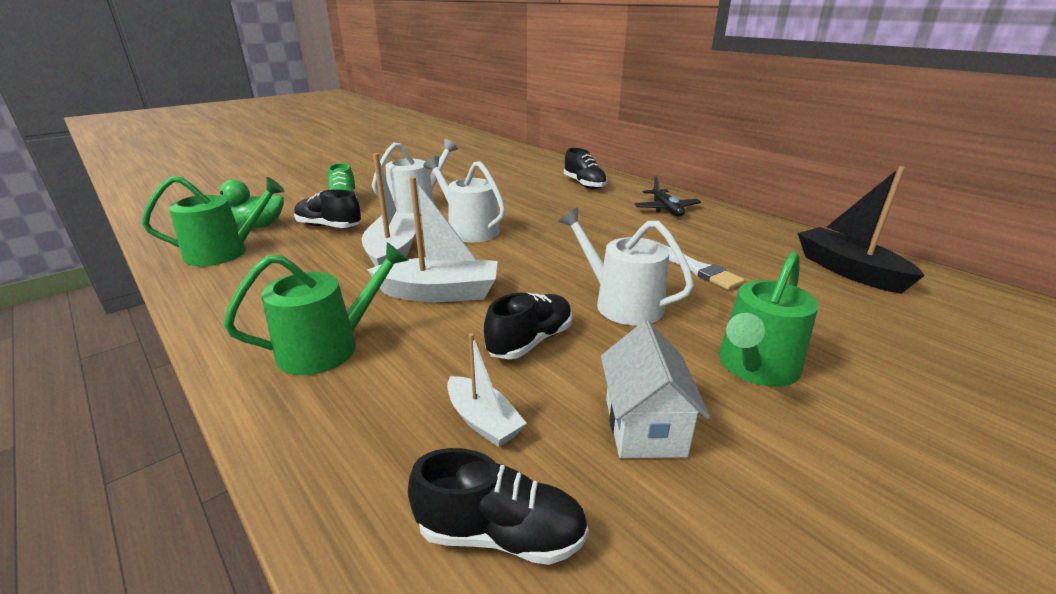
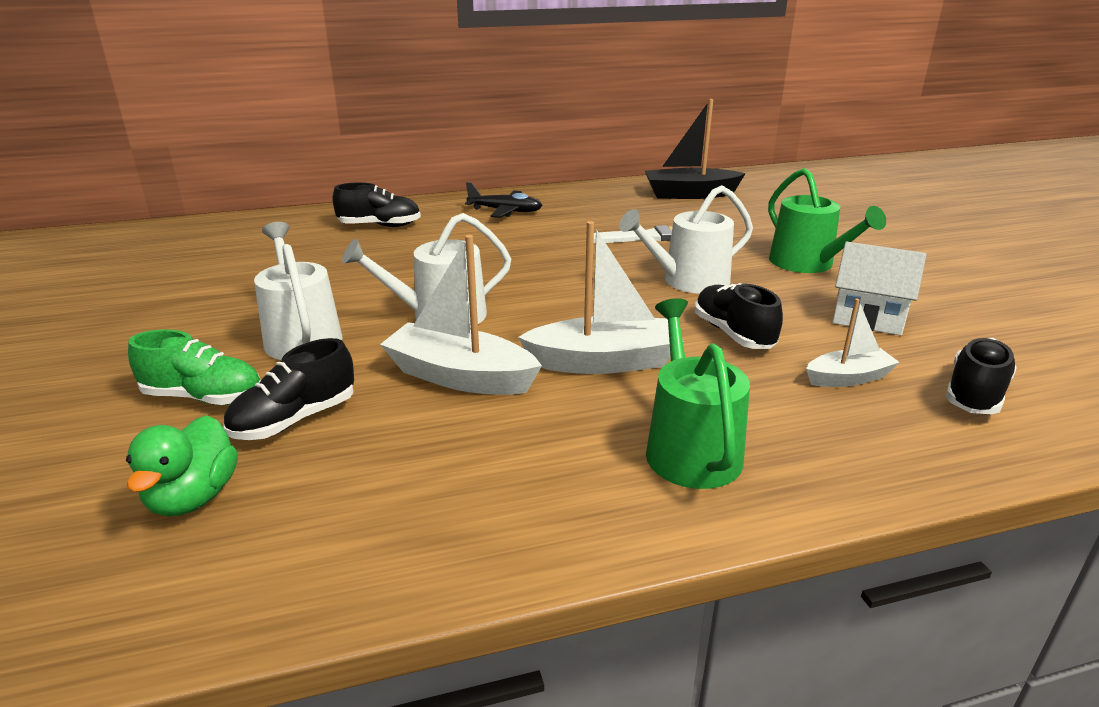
camera: 65 degrees left, 0 degrees up
green watering can [142,176,285,266] -> none
white boat [367,177,498,302] -> white boat turned 60 degrees clockwise [518,221,684,374]

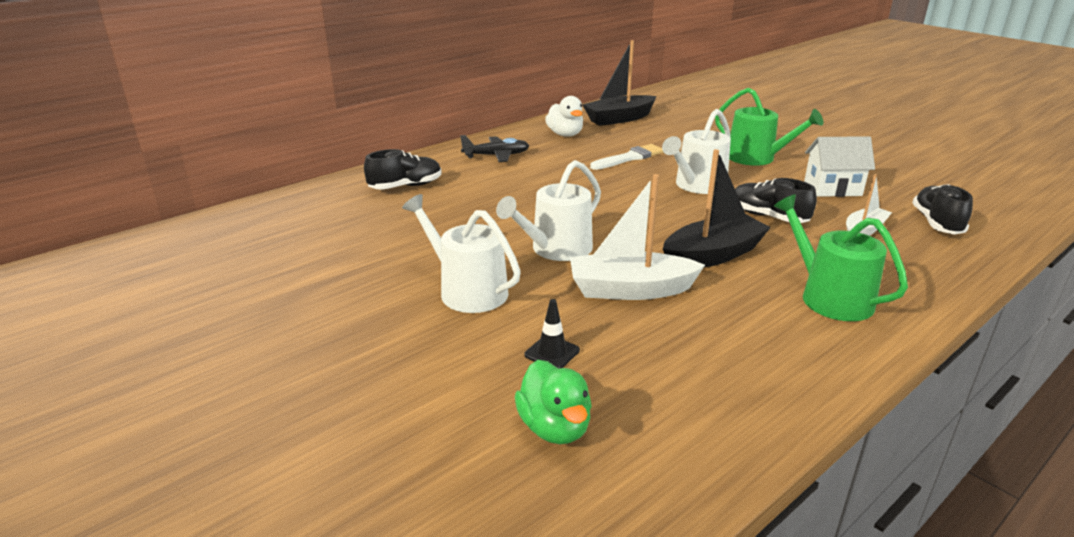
camera: 25 degrees left, 0 degrees up
green shoe [128,329,261,405] -> none
black shoe [223,338,354,440] -> black traffic cone [525,299,580,369]
white boat [518,221,684,374] -> black boat [663,149,771,268]
none -> white duck [545,96,583,137]

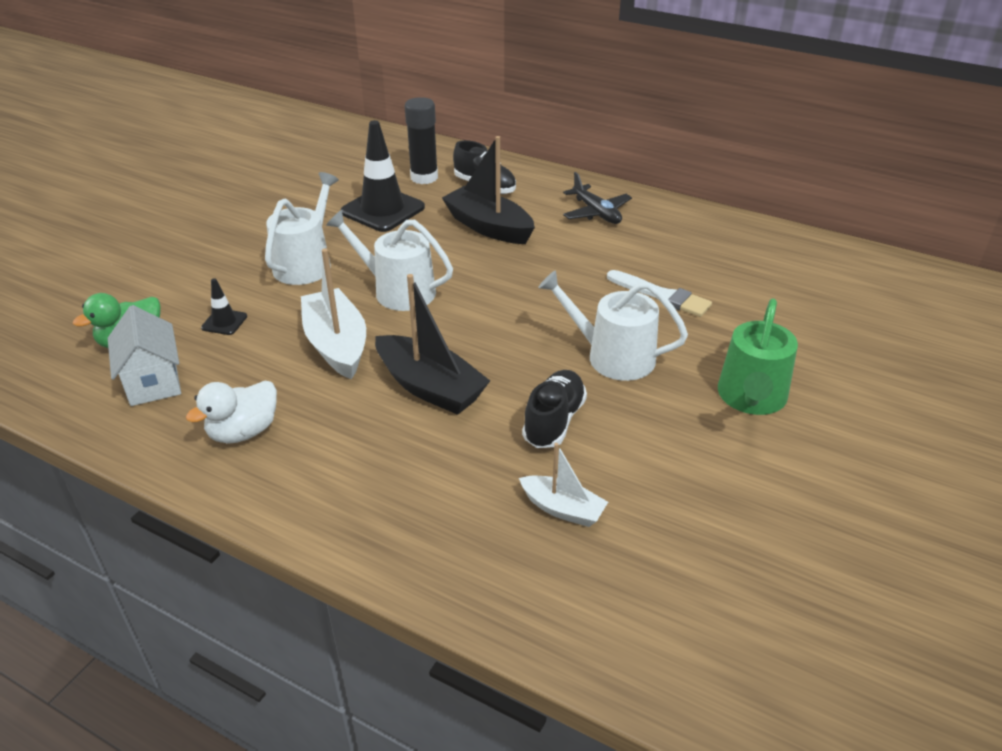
camera: 70 degrees right, 10 degrees up
white duck [545,96,583,137] -> white duck moved to [186,381,277,443]
black boat [582,40,657,126] -> black boat moved to [442,136,535,244]
green watering can [773,194,908,321] -> none
white house [804,136,875,197] -> white house moved to [108,305,181,406]
black shoe [912,184,973,235] -> none
none -> black traffic cone [340,120,425,232]
none -> black glue stick [405,97,438,184]

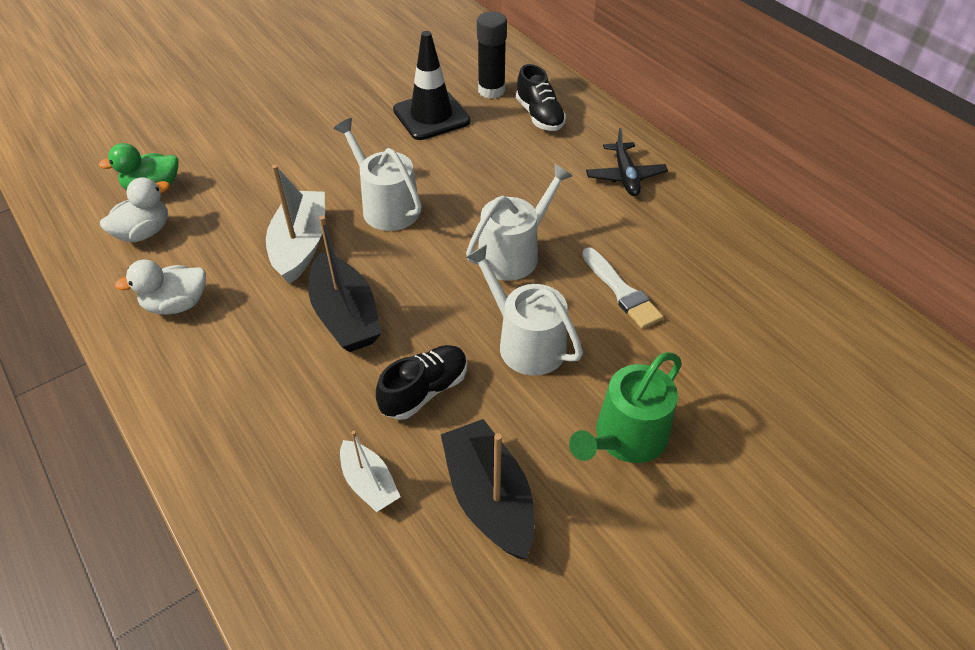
camera: 25 degrees right, 10 degrees up
white house [108,305,181,406] -> white duck [100,177,170,242]
black traffic cone [201,278,247,335] -> none
white watering can [265,172,339,285] -> white watering can moved to [466,164,573,281]
black boat [442,136,535,244] -> black boat moved to [441,419,535,559]

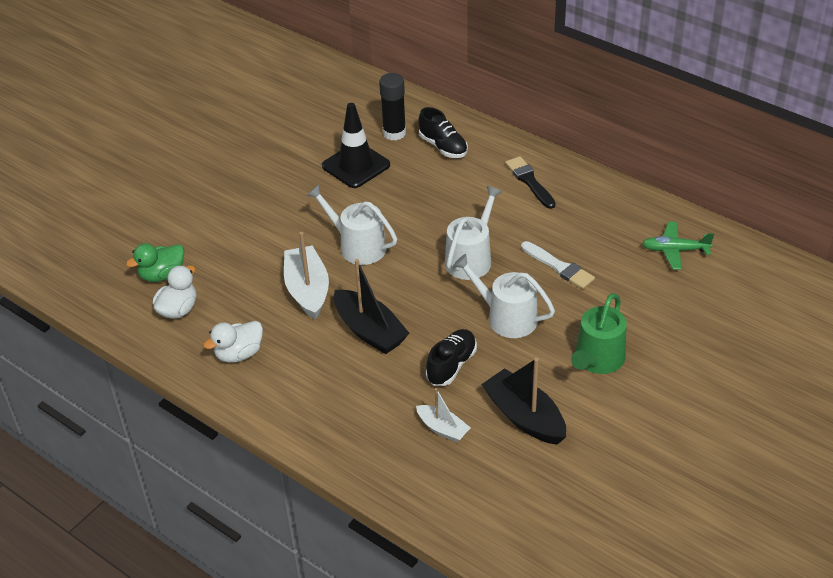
camera: 15 degrees left, 5 degrees down
black plane [586,128,668,196] -> black brush [505,156,556,209]
none -> green plane [642,222,714,270]

